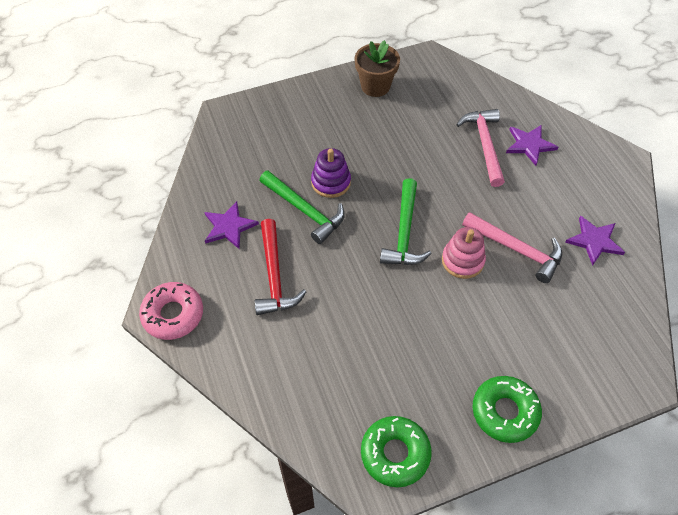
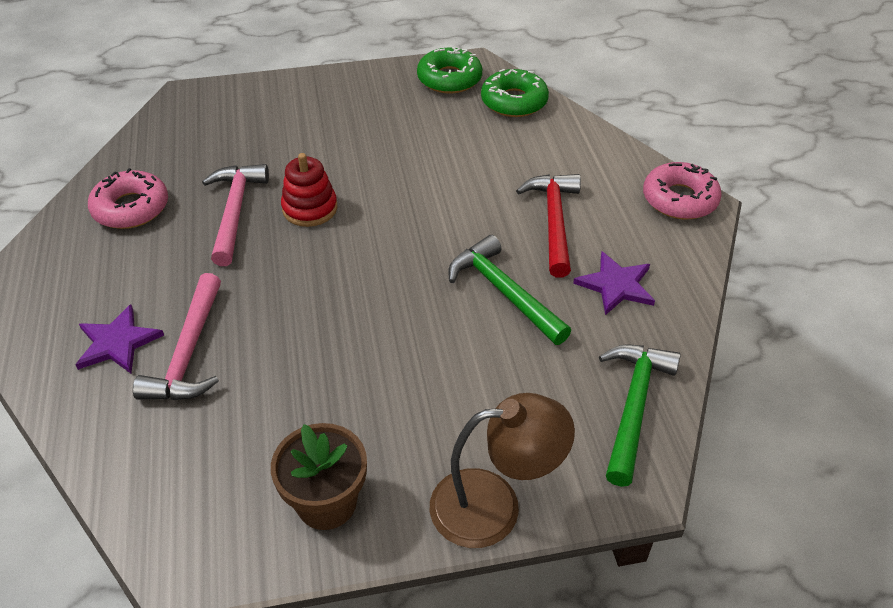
camera: 170 degrees left, 10 degrees down
purple stacking toy [311,148,351,198] -> none
green hammer [380,178,432,265] -> green hammer moved to [599,344,681,487]
pink stacking toy [442,227,486,279] -> red stacking toy [281,153,337,227]
pink hammer [462,212,562,283] -> pink hammer turned 45 degrees clockwise [202,164,269,266]
green donut [472,376,542,443] -> green donut moved to [481,69,549,117]
purple star [565,216,625,266] -> pink donut [88,168,168,229]
none -> brown lamp [430,393,575,548]

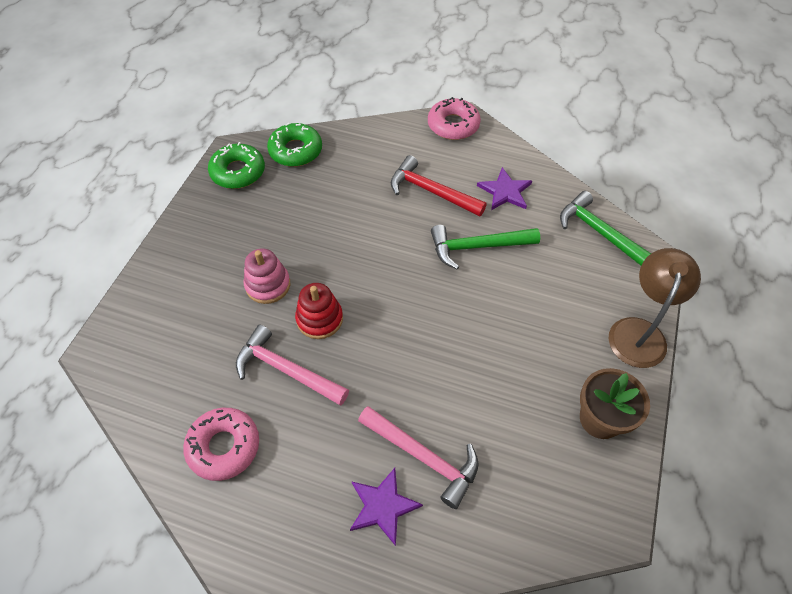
camera: 60 degrees left, 10 degrees up
none -> pink stacking toy [244,248,290,304]

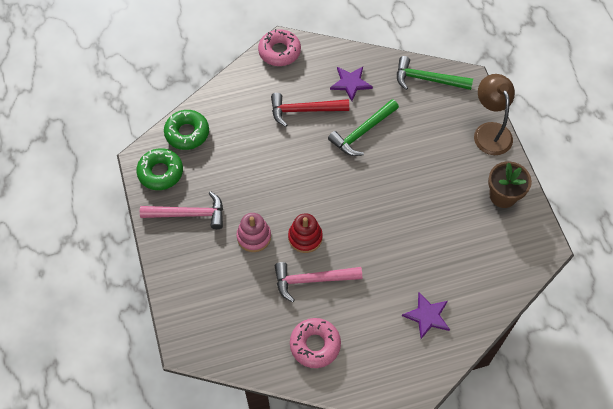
camera: 35 degrees left, 5 degrees up
pink hammer [358,406,479,509] -> pink hammer moved to [140,191,223,229]

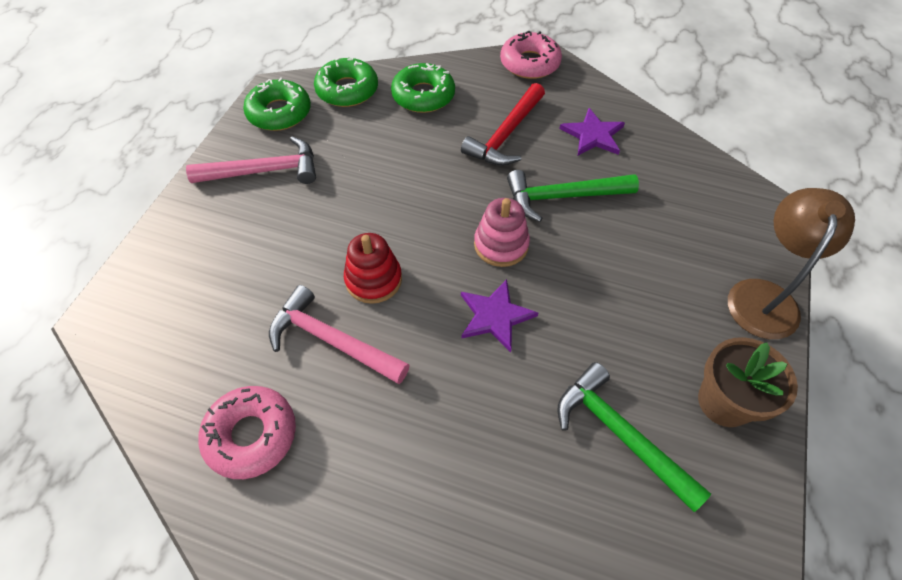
camera: 35 degrees right, 5 degrees down
pink hammer [140,191,223,229] -> pink hammer turned 45 degrees counterclockwise [186,137,316,184]
pink stacking toy [236,213,271,252] -> pink stacking toy moved to [474,198,530,267]
red hammer [271,93,349,127] -> red hammer turned 90 degrees counterclockwise [461,83,545,166]
green hammer [397,56,473,90] -> green hammer moved to [557,362,711,512]
purple star [402,292,450,339] -> purple star moved to [461,279,538,352]
none -> green donut [391,63,455,113]

